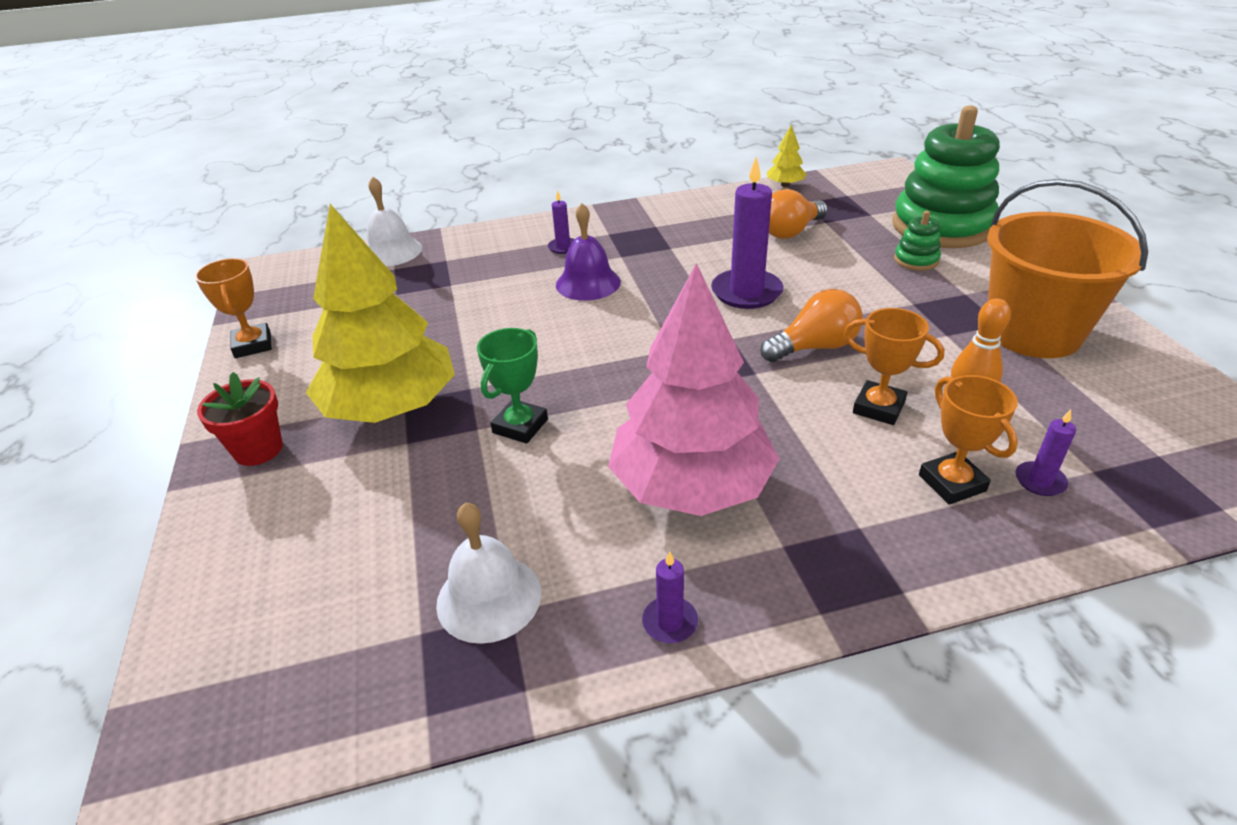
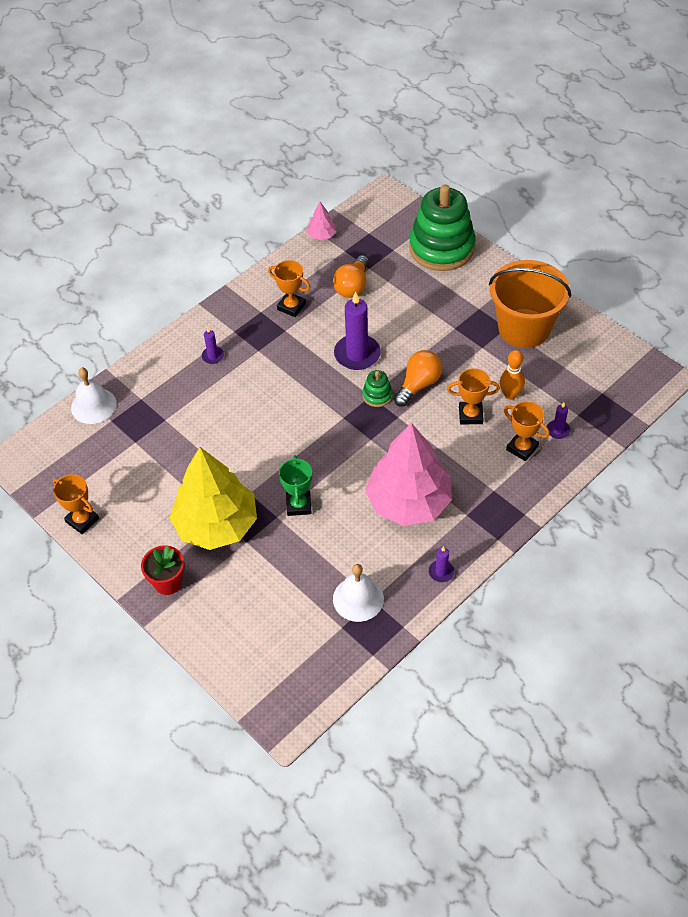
camera: 30 degrees left, 15 degrees up
purple bell [556,203,621,301] -> none
yellow tree [767,125,807,187] -> pink tree [307,202,336,240]
green stacking toy [894,211,941,271] -> green stacking toy moved to [362,370,393,407]
none -> orange trophy [268,260,310,317]

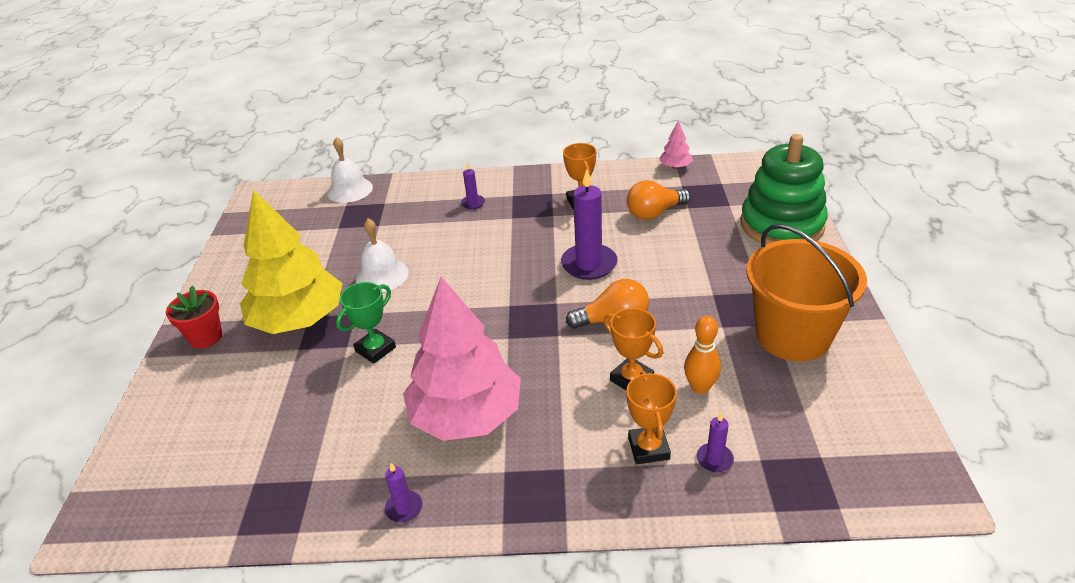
camera: 45 degrees right, 15 degrees down
orange trophy [53,474,99,534] -> none
white bell [333,564,384,622] -> white bell moved to [356,218,409,292]
green stacking toy [362,370,393,407] -> none

